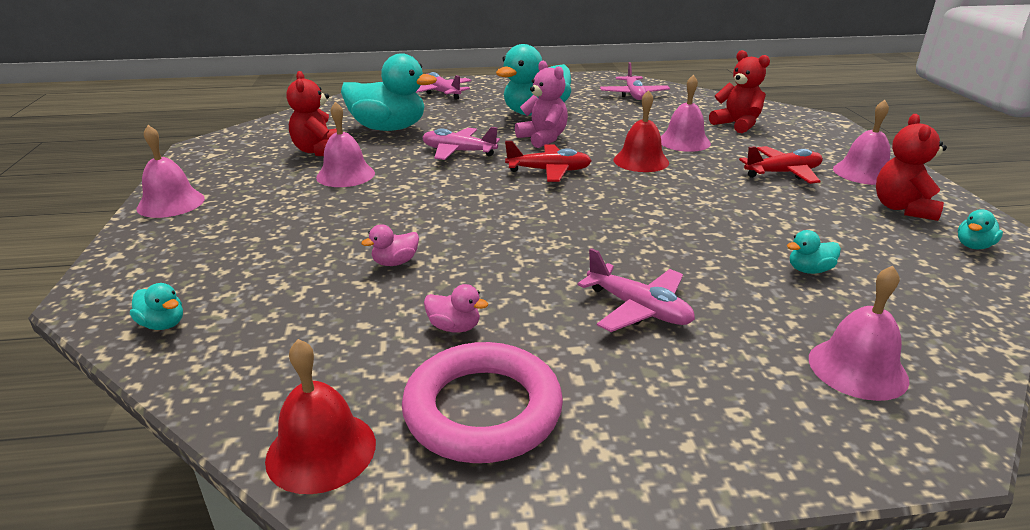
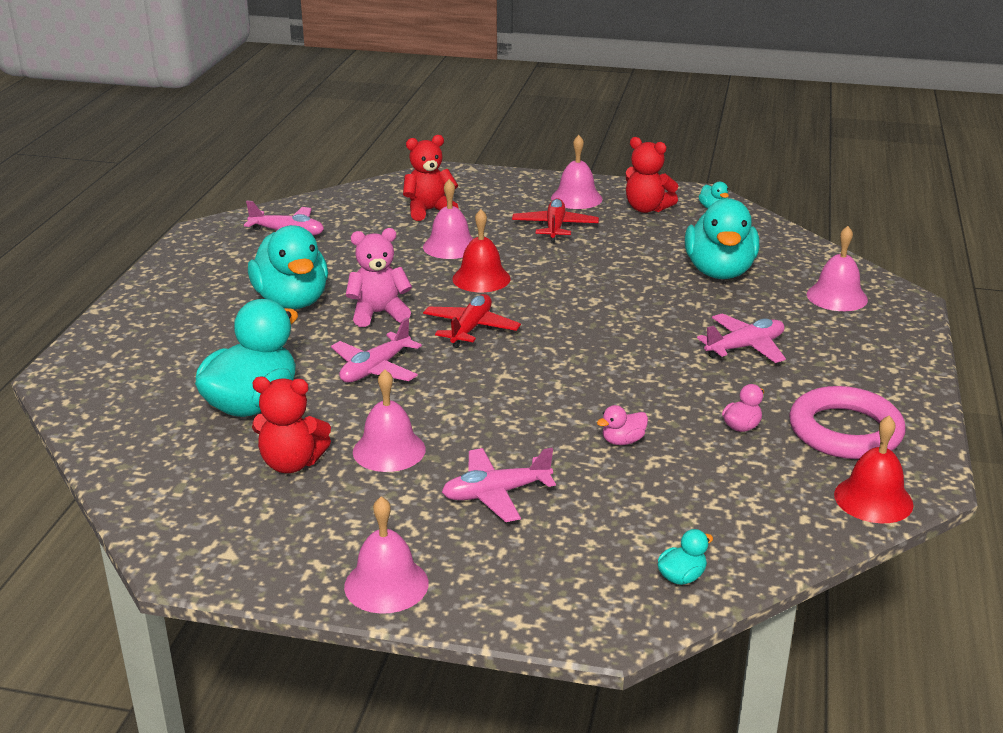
camera: 70 degrees left, 0 degrees up
pink duck [361,224,419,266] -> pink duck turned 75 degrees clockwise [597,405,648,445]
pink plane [416,72,471,100] -> pink plane moved to [442,448,556,522]
turquoise duck [787,230,841,274] -> turquoise duck [685,199,759,279], size x2.46

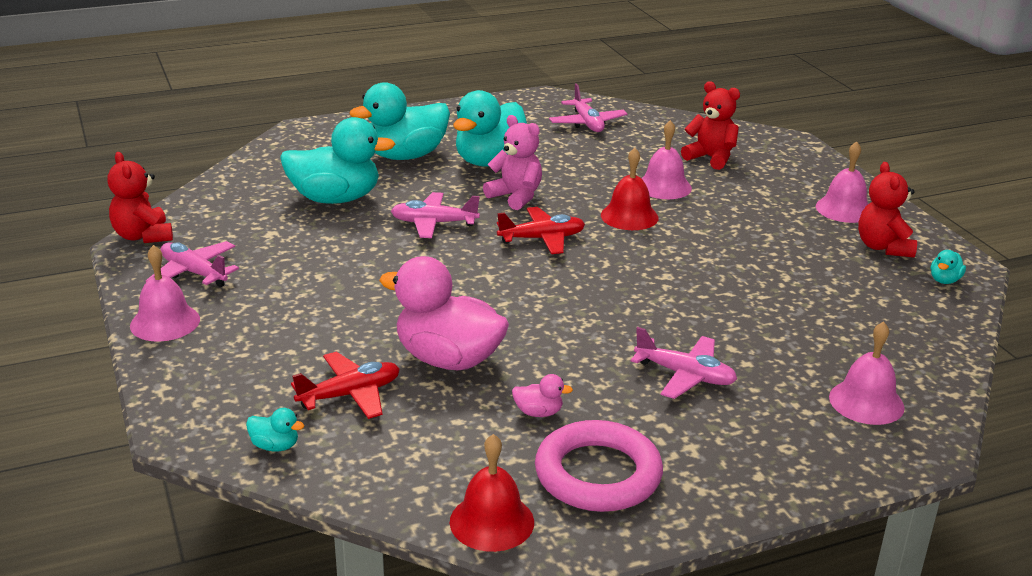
camera: 55 degrees right, 0 degrees up
red teddy bear [252,377,331,473] -> red teddy bear moved to [107,152,173,243]
pink bell [353,369,426,472] -> none
pink plane [442,448,556,522] -> pink plane moved to [146,241,239,287]
red plane [512,198,599,243] -> red plane moved to [291,352,400,419]
pink duck [597,405,648,445] -> pink duck [379,256,509,370], size x2.46
turquoise duck [685,199,759,279] -> turquoise duck moved to [349,82,450,160]

